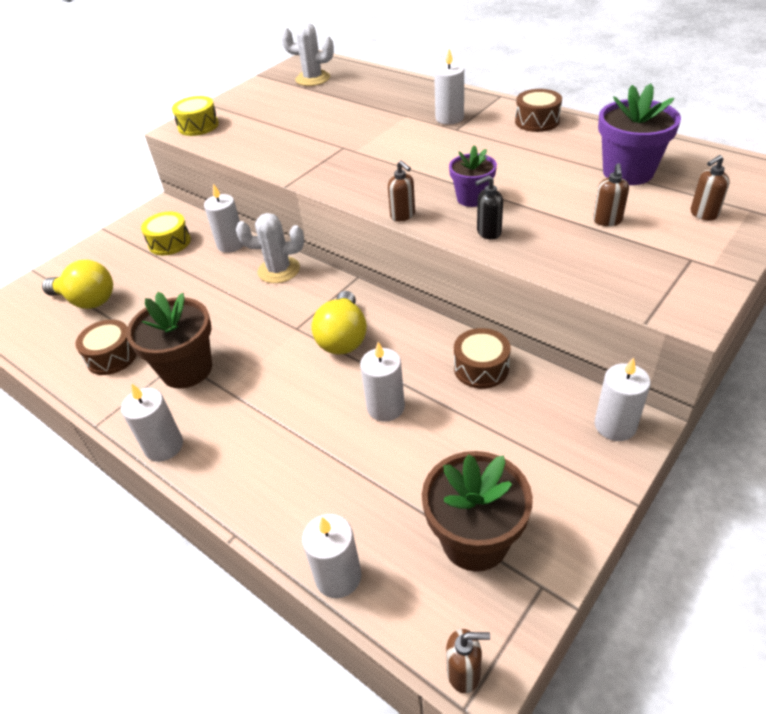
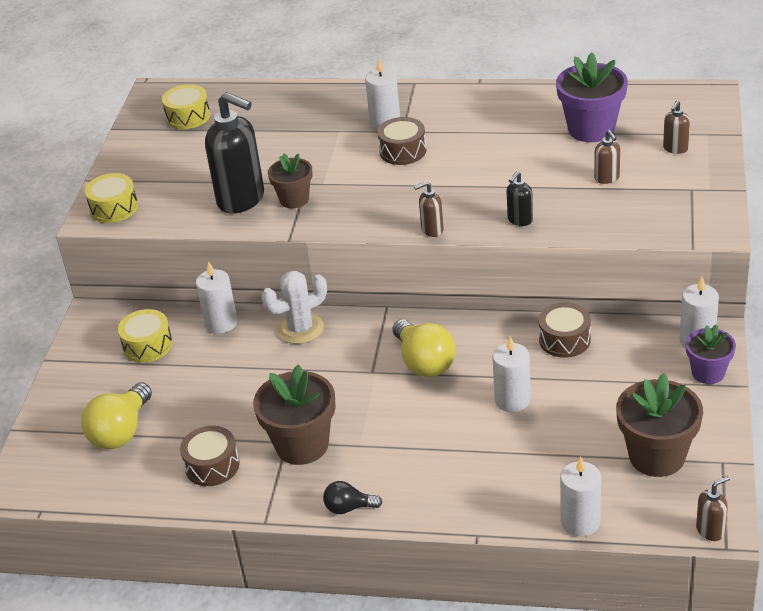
camera: 30 degrees left, 5 degrees down
yellow light bulb [42,260,113,309] -> yellow light bulb turned 120 degrees clockwise [81,383,152,449]
white candle [121,383,183,462] -> black light bulb [323,481,383,514]
white cactus [281,22,334,86] -> yellow drum [162,84,210,129]
brown soap dispenser [388,160,415,222] -> brown soap dispenser turned 135 degrees clockwise [414,181,444,237]
purple flower pot [449,145,497,207] -> purple flower pot moved to [686,324,736,384]
brown drum [515,89,562,132] -> brown drum moved to [377,117,426,165]
none -> black soap dispenser [205,92,264,214]
none -> brown flower pot [268,154,312,208]

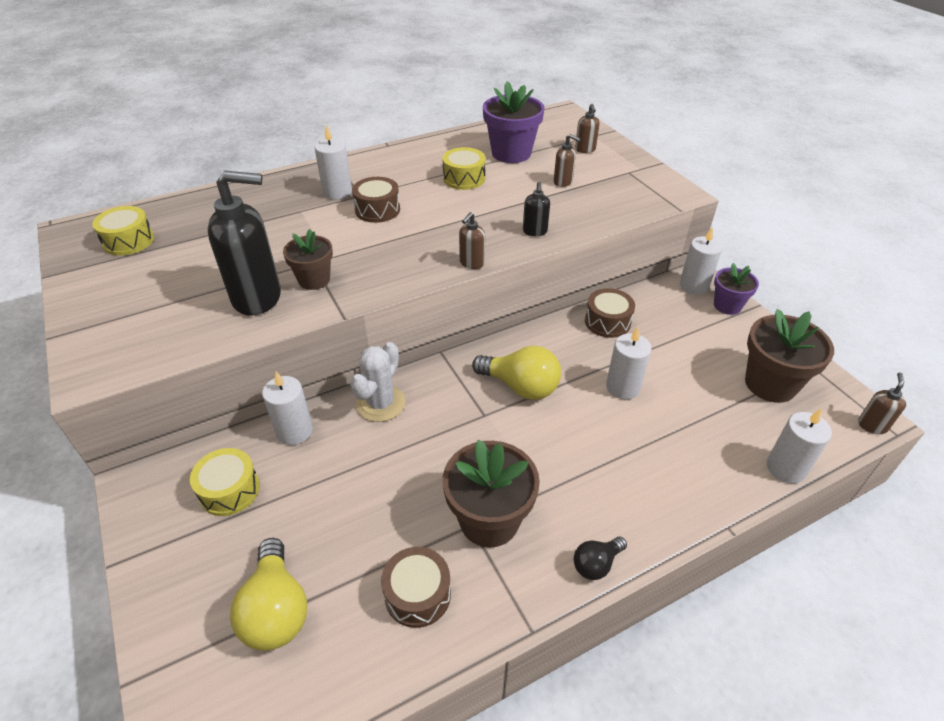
camera: 40 degrees left, 5 degrees up
yellow drum [85,173,138,223] -> yellow drum moved to [443,147,486,190]

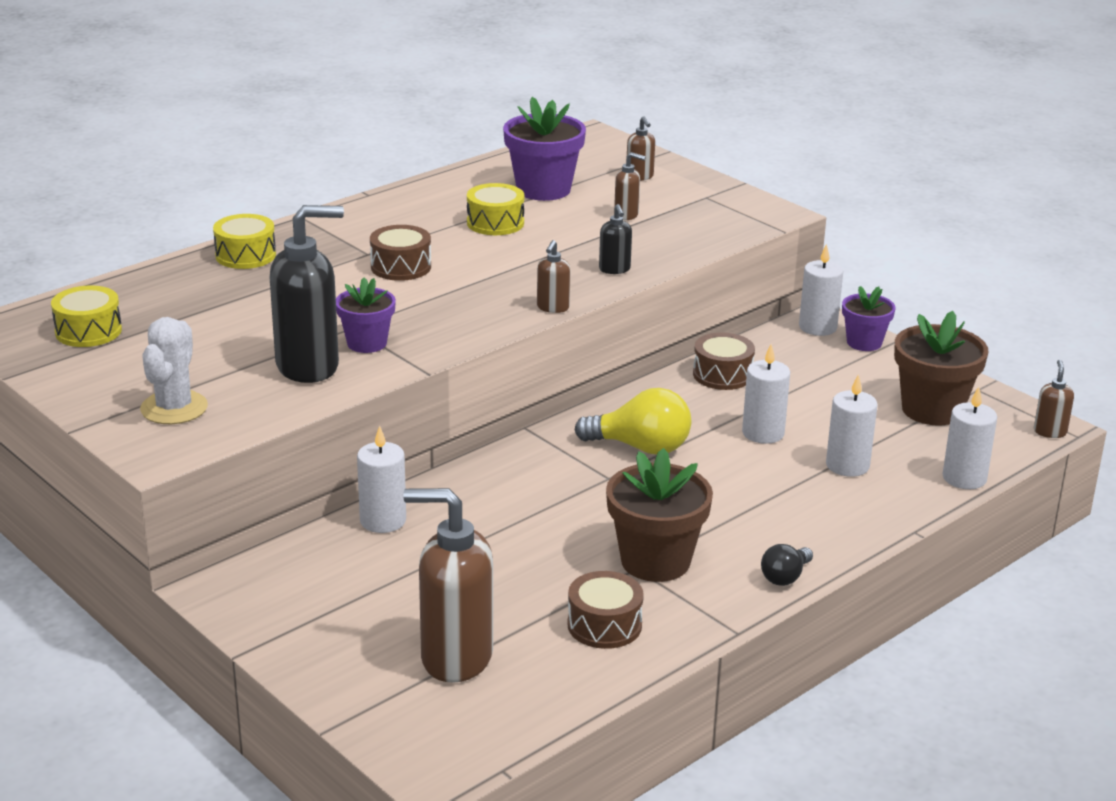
camera: 15 degrees left, 15 degrees down
yellow drum [190,448,260,516] -> yellow drum moved to [213,214,276,269]
yellow light bulb [230,538,307,651] -> brown soap dispenser [403,488,493,683]
brown flower pot [283,229,333,290] -> purple flower pot [336,278,396,353]
white candle [314,125,352,200] -> white candle moved to [826,374,878,477]
white cactus [350,342,406,422] -> white cactus moved to [140,317,208,424]

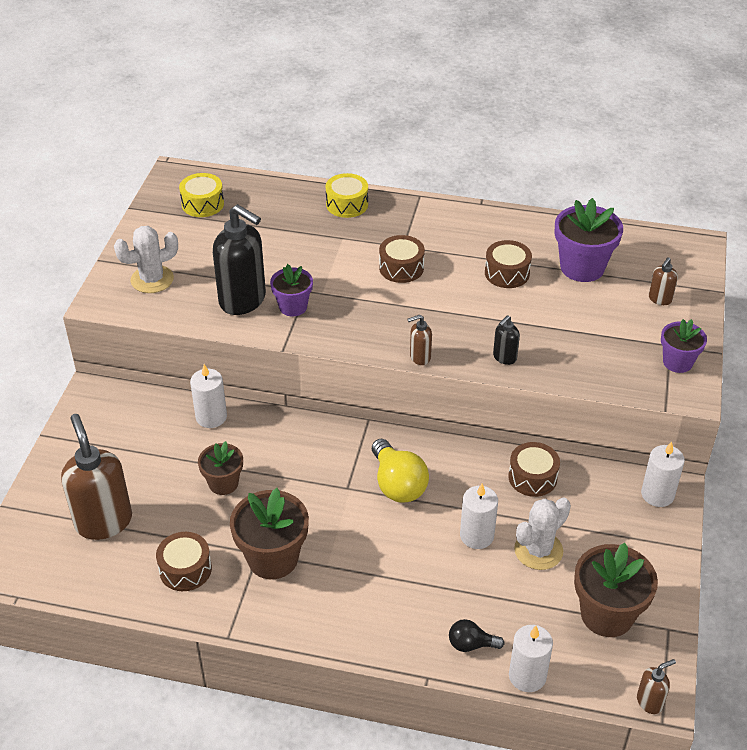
camera: 55 degrees right, 15 degrees up
yellow drum [467,183,524,235] -> brown drum [485,240,532,288]
brown soap dispenser [614,152,646,220] -> none
black light bulb [761,544,813,586] -> black light bulb moved to [449,619,505,652]
white candle [826,374,878,477] -> none
purple flower pot [842,286,895,351] -> purple flower pot moved to [661,319,707,373]
none -> brown flower pot [198,441,243,495]
none -> white cactus [514,497,571,570]

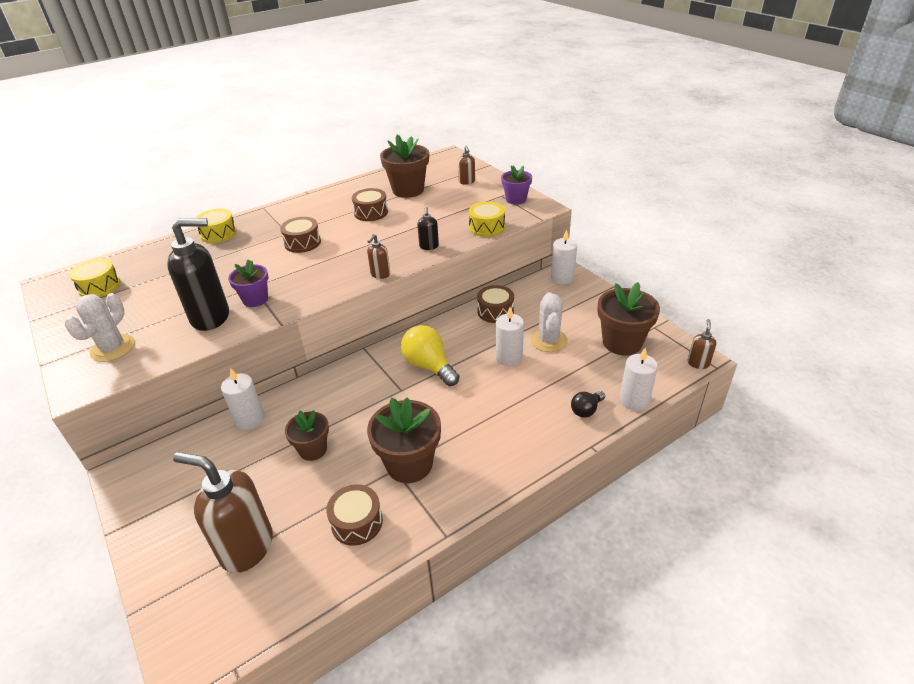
camera: 45 degrees left, 5 degrees down
yellow light bulb [372,439,429,503] -> yellow light bulb turned 150 degrees counterclockwise [401,325,459,386]
purple flower pot [554,198,623,282] -> brown flower pot [380,135,429,198]
none -> yellow drum [469,202,505,237]

